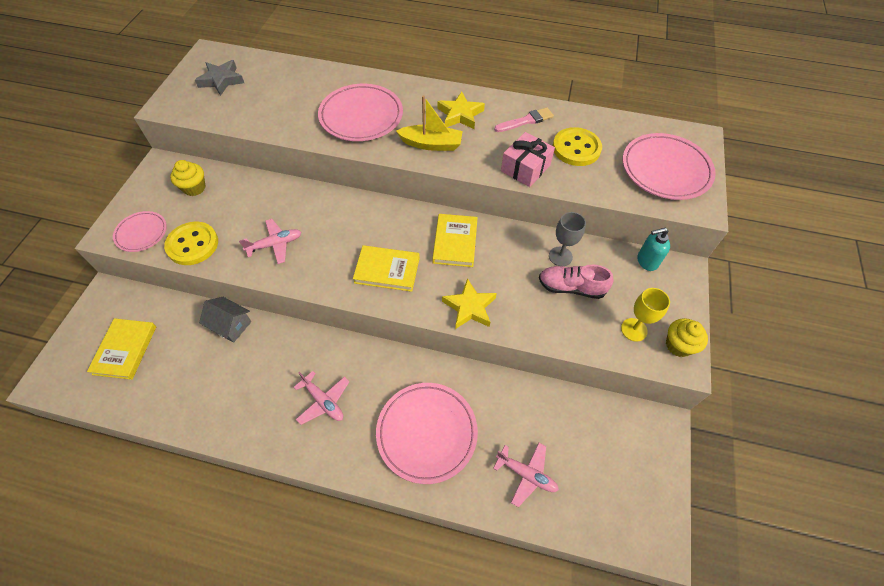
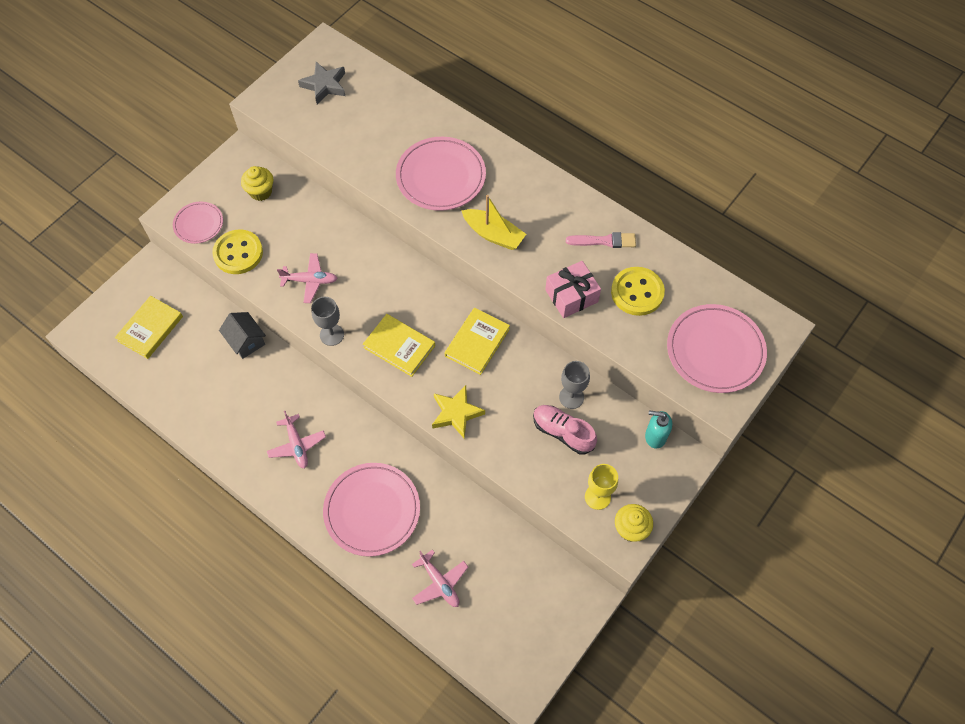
camera: 25 degrees right, 5 degrees up
yellow star [437,92,485,129] -> none
none -> grey goblet [311,297,344,346]

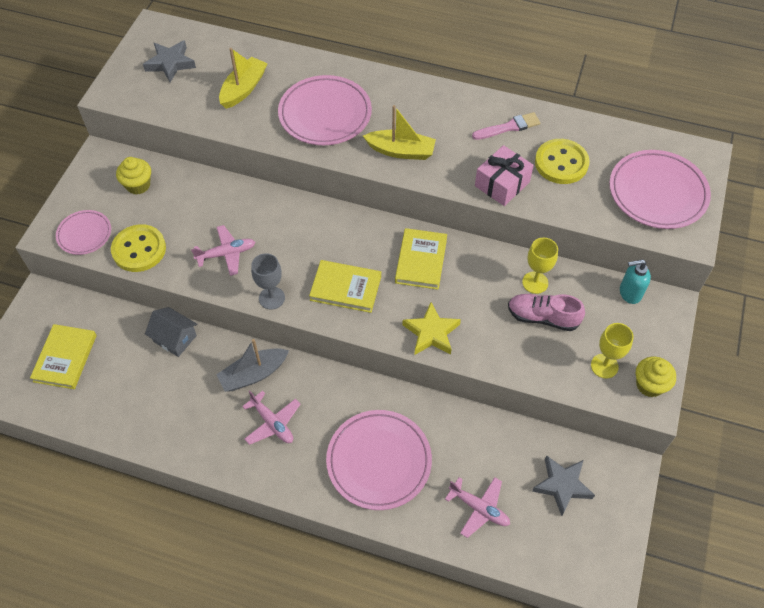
camera: 20 degrees left, 5 degrees down
grey goblet [559,361,590,409] -> yellow goblet [522,238,558,294]
none -> grey boat [216,339,289,392]
none -> yellow boat [219,48,268,109]
none -> grey star [532,455,595,516]

